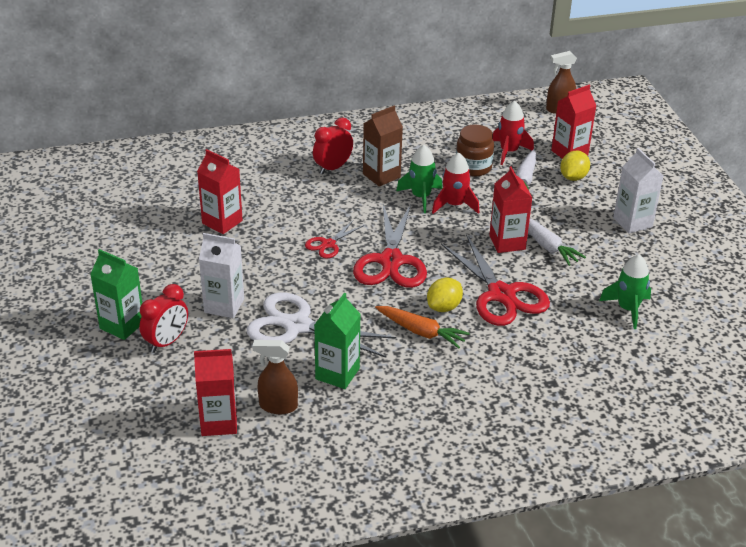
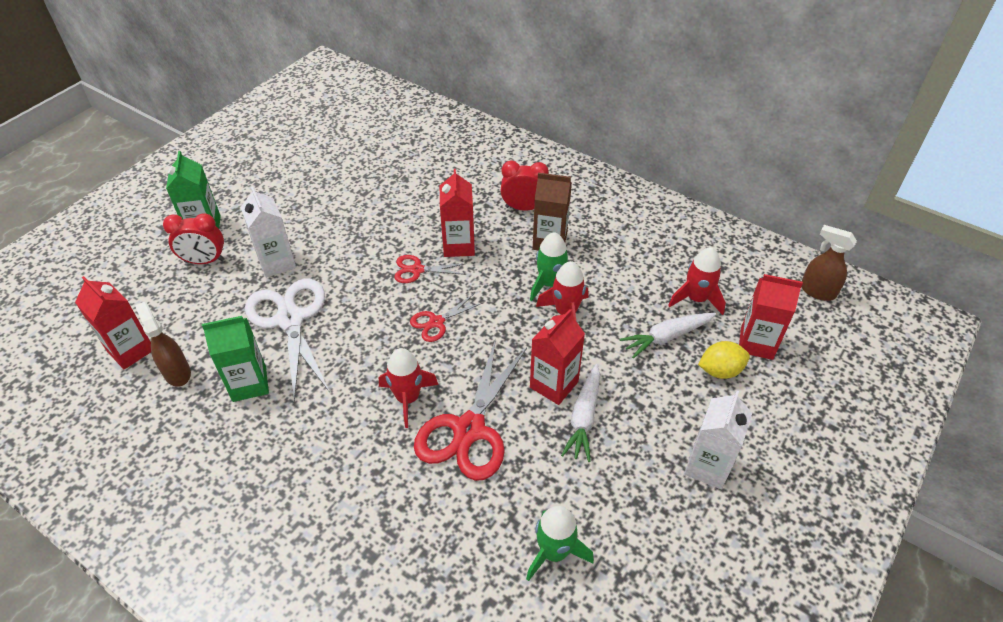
camera: 50 degrees right, 10 degrees up
red carton [197,149,243,234] -> red carton moved to [440,169,475,257]
red scissors [353,204,427,288] -> red scissors [410,294,483,342], size x0.50
orange carrot [375,306,470,348] -> none
yellow lemon [427,278,463,312] -> red rocket [379,348,439,428]
brown jar [456,125,494,177] -> none

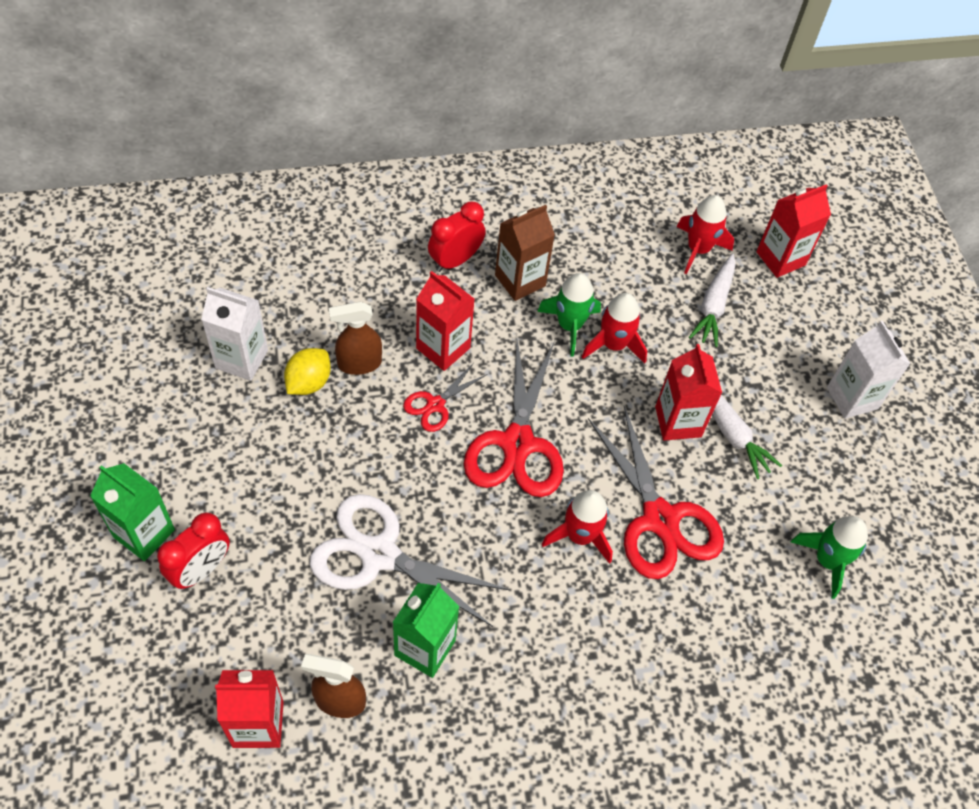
camera: 50 degrees left, 10 degrees up
white carton [240,186,296,278] -> white carton moved to [201,287,268,381]
red scissors [410,294,483,342] -> red scissors [464,339,564,497], size x1.99
yellow lemon [698,341,750,379] -> yellow lemon moved to [284,348,331,395]
brown spray bottle [801,225,857,301] -> brown spray bottle moved to [329,301,382,375]

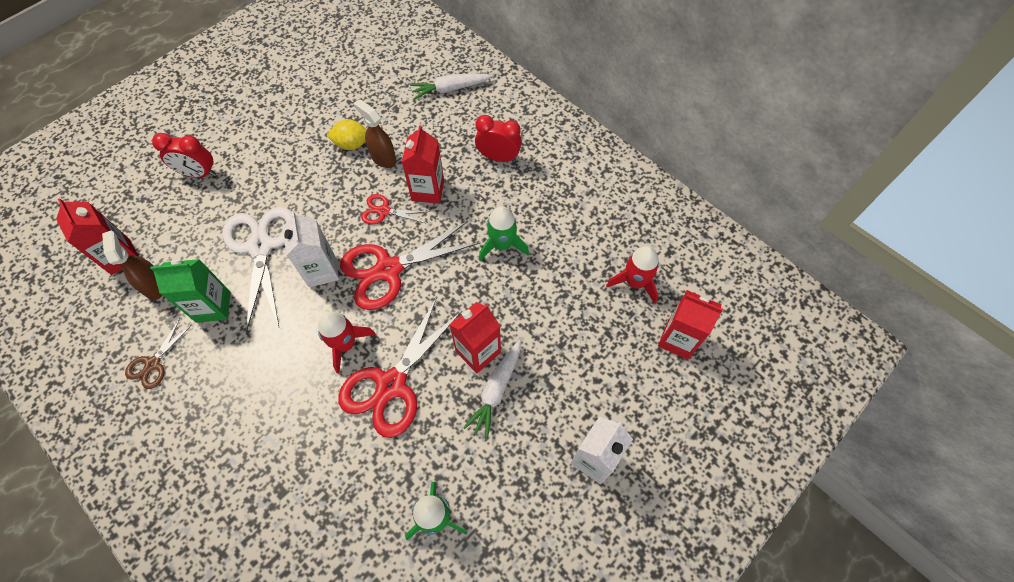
camera: 60 degrees right, 5 degrees up
green carton [90,463,175,561] -> none
white carton [201,287,268,381] -> white carton moved to [282,211,339,287]
brown carton [495,205,555,301] -> none
red rocket [582,293,647,364] -> none
white carrot [689,253,736,347] -> white carrot moved to [410,74,492,100]
none -> brown scissors [125,319,192,389]

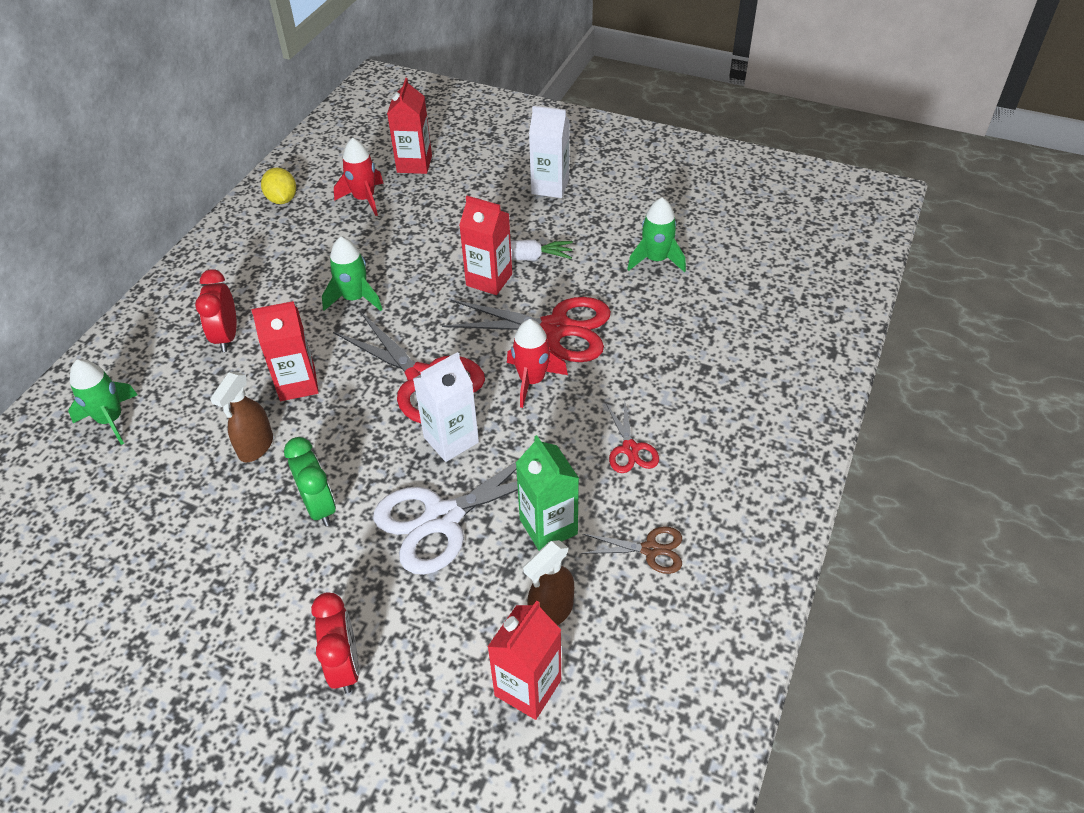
camera: 110 degrees left, 15 degrees down
yellow lemon [326,119,367,150] -> yellow lemon moved to [261,167,296,204]
red scissors [361,194,430,224] -> red scissors moved to [606,402,659,473]
white carrot [410,74,492,100] -> green rocket [68,359,138,445]
none -> green clock [284,437,336,526]

